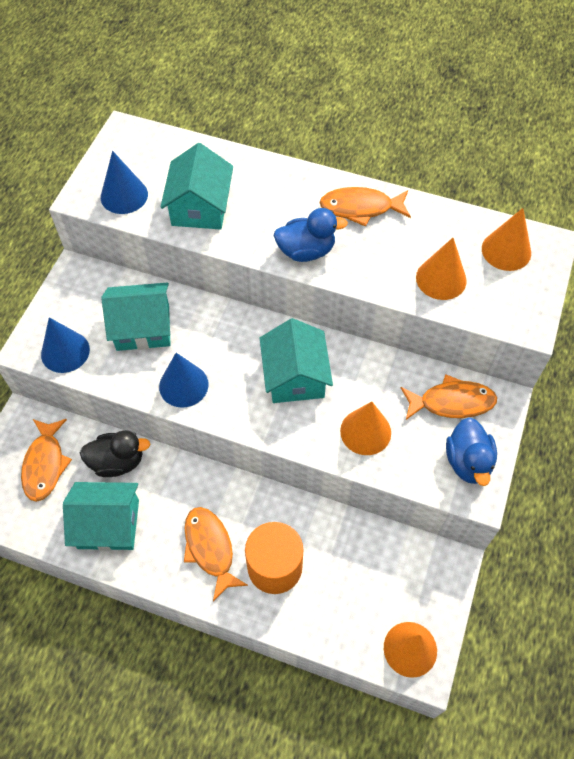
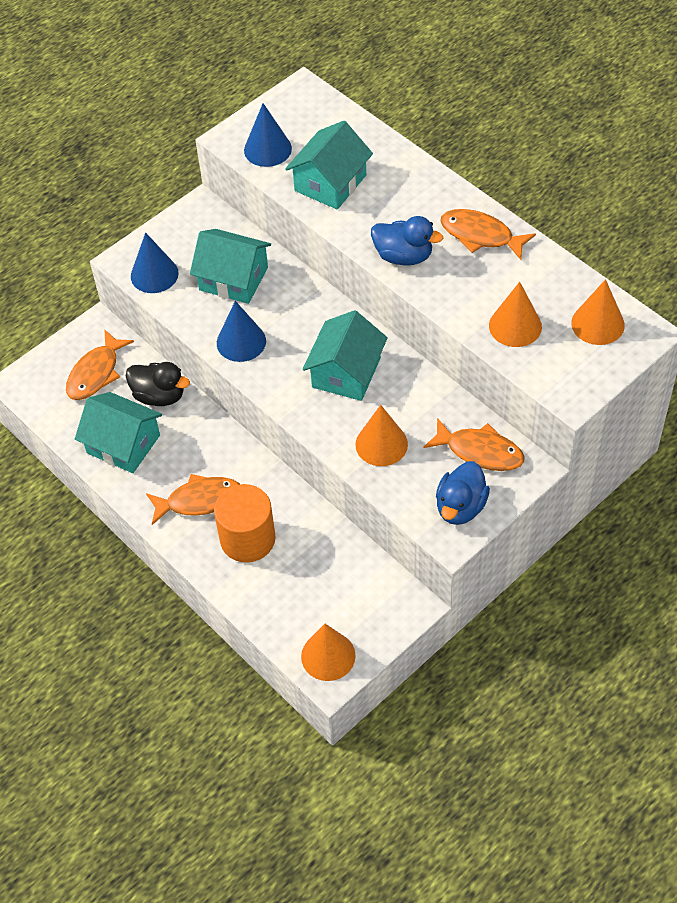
camera: 30 degrees right, 5 degrees down
orange fish [184,507,248,601] -> orange fish turned 75 degrees clockwise [146,474,240,525]

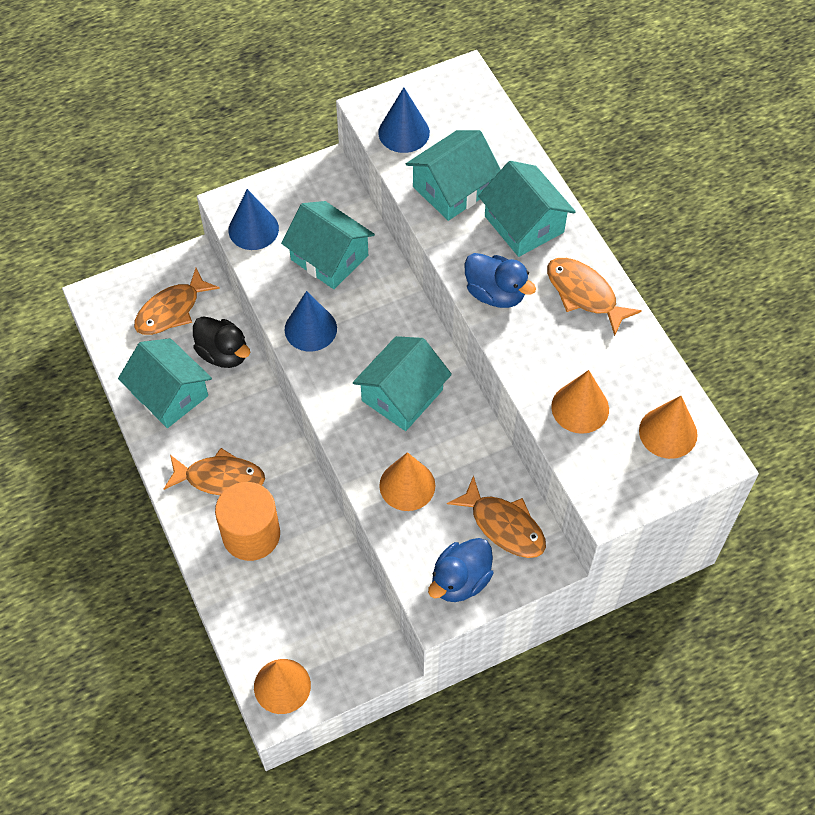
camera: 15 degrees right, 5 degrees up
none -> turquoise house [478,161,576,257]

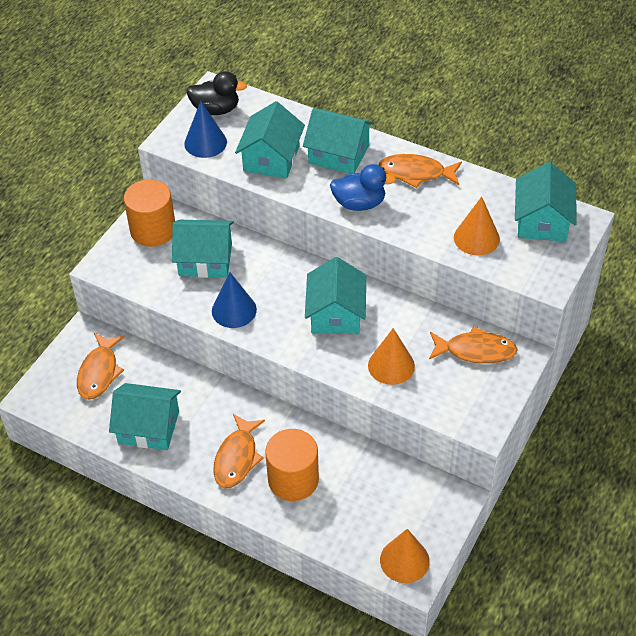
camera: 35 degrees left, 10 degrees down
orange fish [164,448,265,495] -> orange fish turned 135 degrees clockwise [213,414,265,488]
black duck [193,317,250,368] -> black duck moved to [186,71,247,115]
blue cone [229,189,279,250] -> none
blue duck [428,538,494,602] -> none
orange cone [639,396,697,459] -> turquoise house [515,162,577,242]
none -> orange cylinder [124,179,175,247]

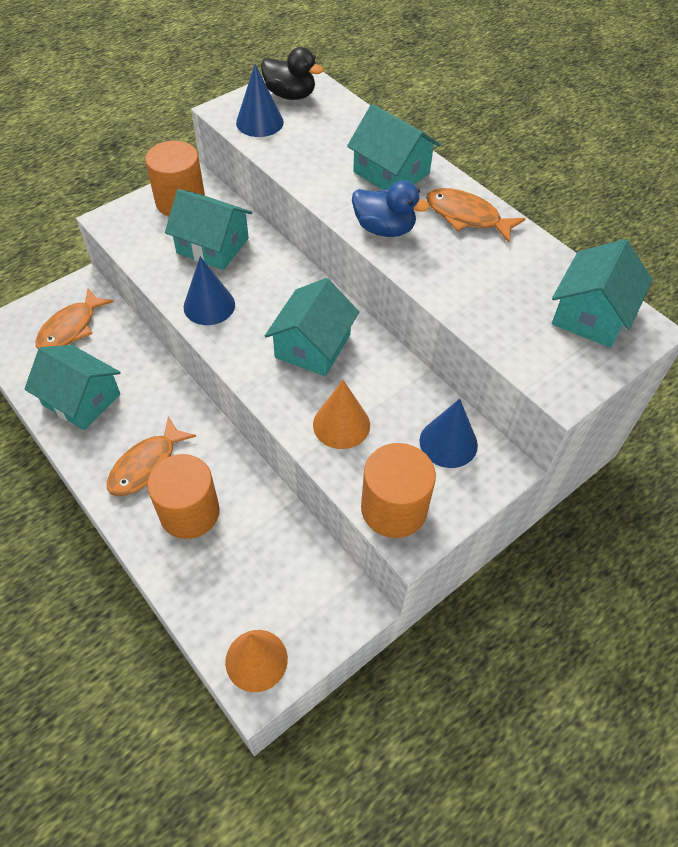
camera: 20 degrees right, 5 degrees up
turquoise house [235,101,305,179] -> none
orange fish [429,326,518,364] -> blue cone [419,399,478,468]
orange cone [454,197,500,255] -> none
none -> orange cylinder [361,443,436,538]

